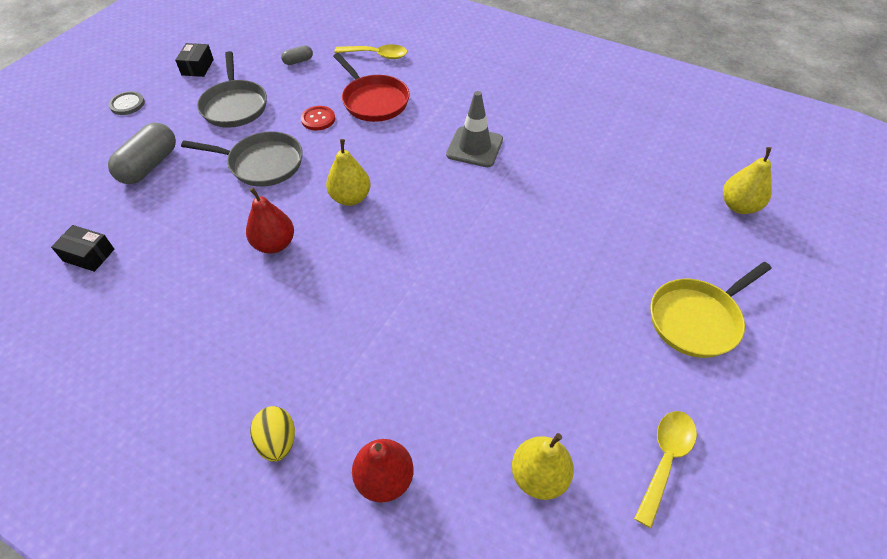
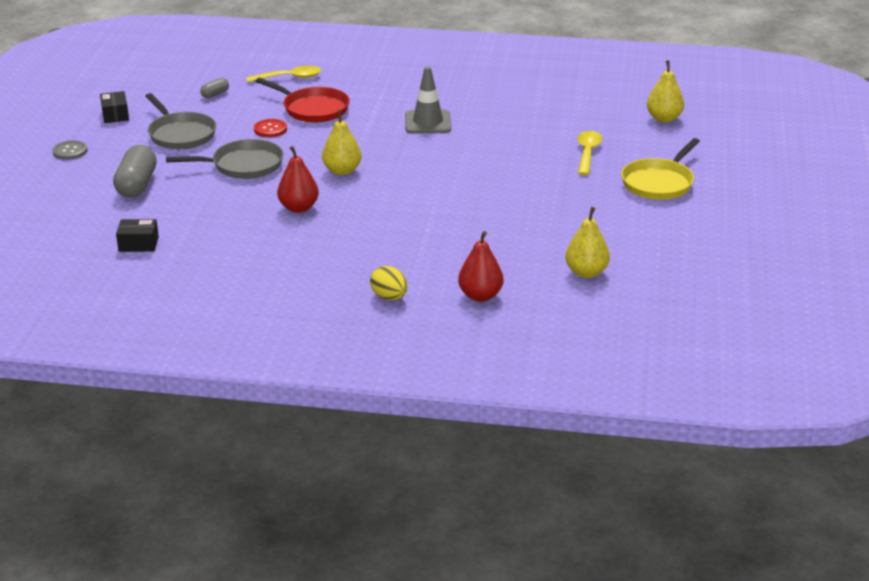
camera: 20 degrees left, 20 degrees down
yellow spoon [634,411,697,528] -> yellow spoon moved to [577,131,602,175]

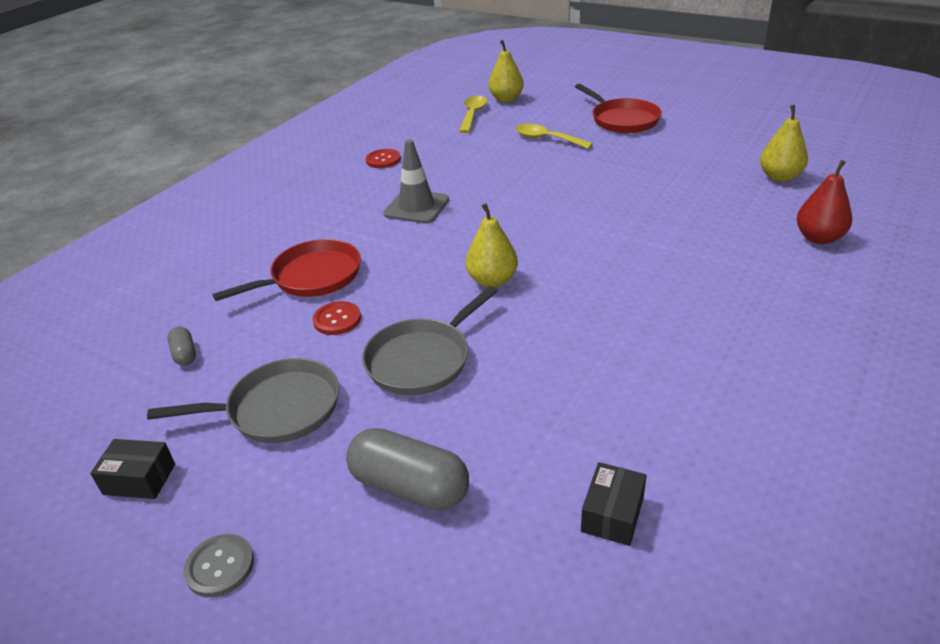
camera: 65 degrees left, 5 degrees up
grey pan [166,139,283,179] -> grey pan turned 150 degrees counterclockwise [362,286,498,395]
yellow spoon [246,66,322,82] -> yellow spoon moved to [459,96,487,133]
red pear [277,146,319,213] -> none
yellow egg [370,266,408,300] -> none
yellow pan [621,138,700,200] -> red pan [575,84,662,133]
none -> red button [366,149,401,168]

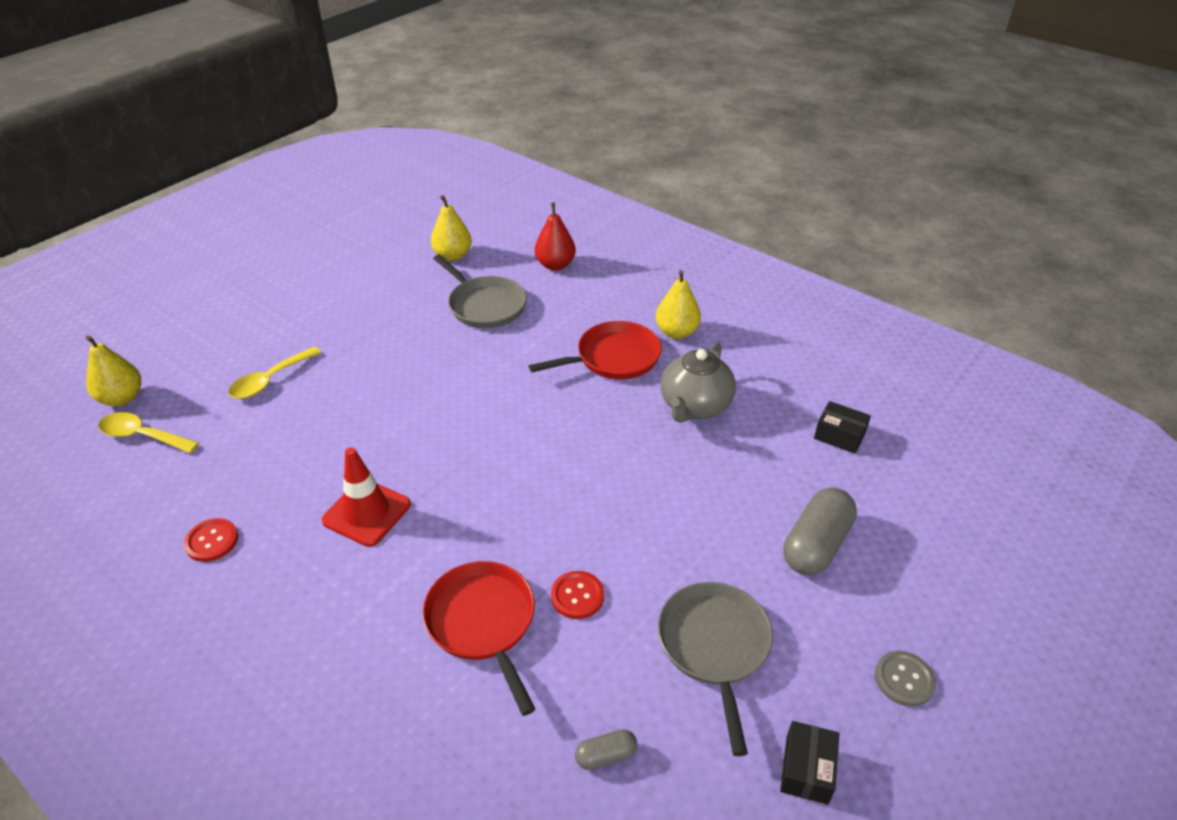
camera: 85 degrees left, 5 degrees up
grey pan [362,286,498,395] -> grey pan moved to [433,254,527,328]
grey traffic cone [383,140,449,224] -> red traffic cone [322,447,411,547]
yellow pear [466,203,518,287] -> yellow pear moved to [656,270,701,339]
red pan [575,84,662,133] -> red pan moved to [529,321,662,380]
none -> grey teapot [661,342,736,423]

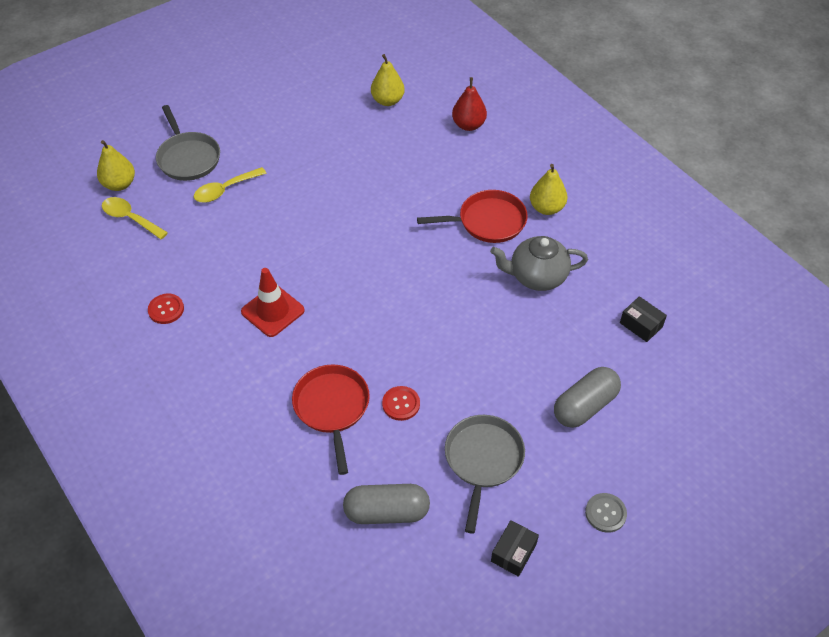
camera: 15 degrees right, 10 degrees up
grey pan [433,254,527,328] -> grey pan moved to [156,105,220,181]
grey capsule [575,729,638,770] -> grey capsule [343,484,430,524], size x2.03
grey teapot [661,342,736,423] -> grey teapot turned 45 degrees clockwise [490,236,588,291]

